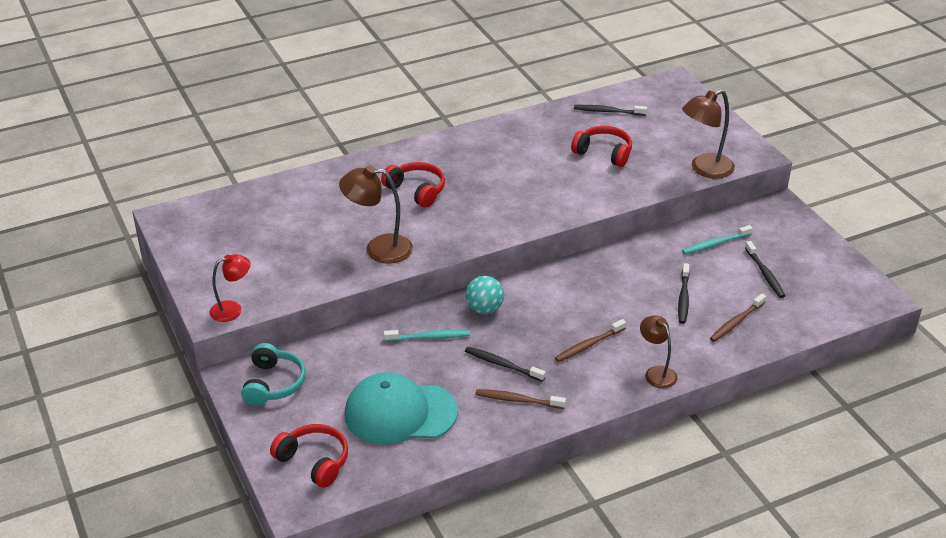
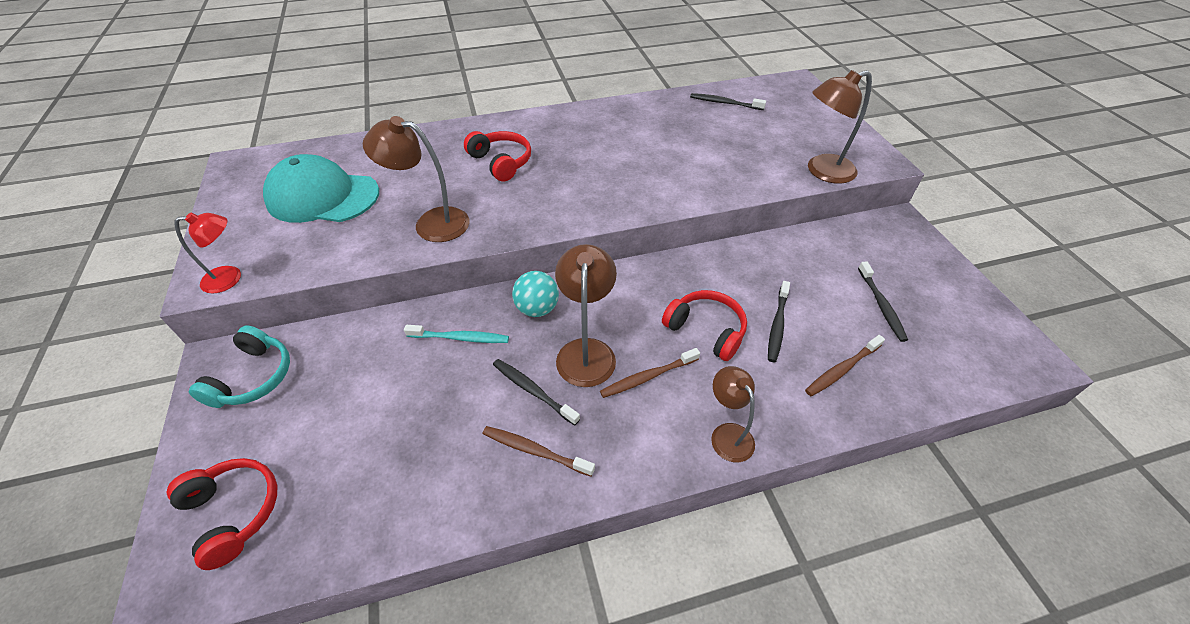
camera: 10 degrees right, 10 degrees up
turquoise cap [345,372,458,445] -> turquoise cap moved to [263,154,379,223]
red headphones [571,126,632,167] -> red headphones moved to [662,290,747,361]
turquoise toothbrush [682,225,753,254] -> none
none -> brown lamp [555,244,617,387]

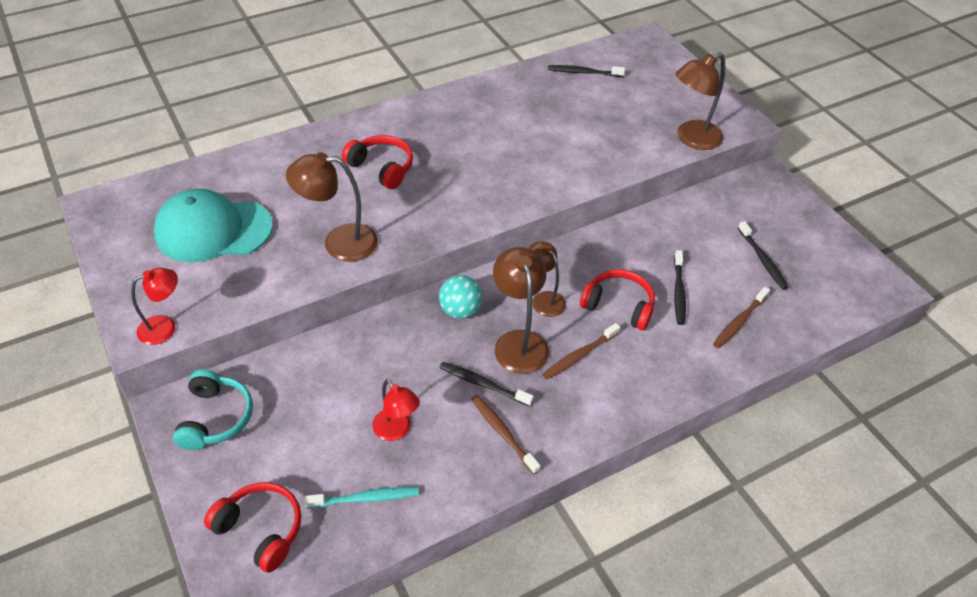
camera: 15 degrees left, 0 degrees up
turquoise toothbrush [404,325,509,343] -> turquoise toothbrush moved to [305,487,419,508]
brown toothbrush [483,426,595,477] -> brown toothbrush turned 45 degrees clockwise [471,395,541,474]
brown lamp [711,366,755,462] -> brown lamp moved to [528,241,566,317]
none -> red lamp [373,379,420,441]

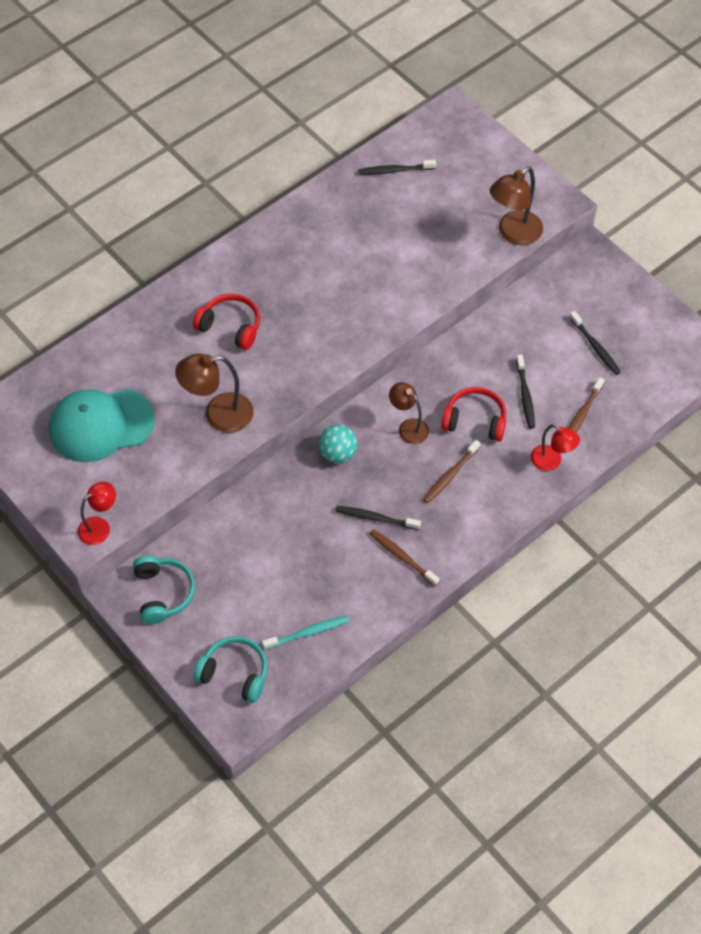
camera: 10 degrees left, 10 degrees up
red headphones [204,482,301,573] -> turquoise headphones [193,636,267,703]
red lamp [373,379,420,441] -> red lamp moved to [531,424,580,471]
brown lamp [493,247,549,374] -> none

